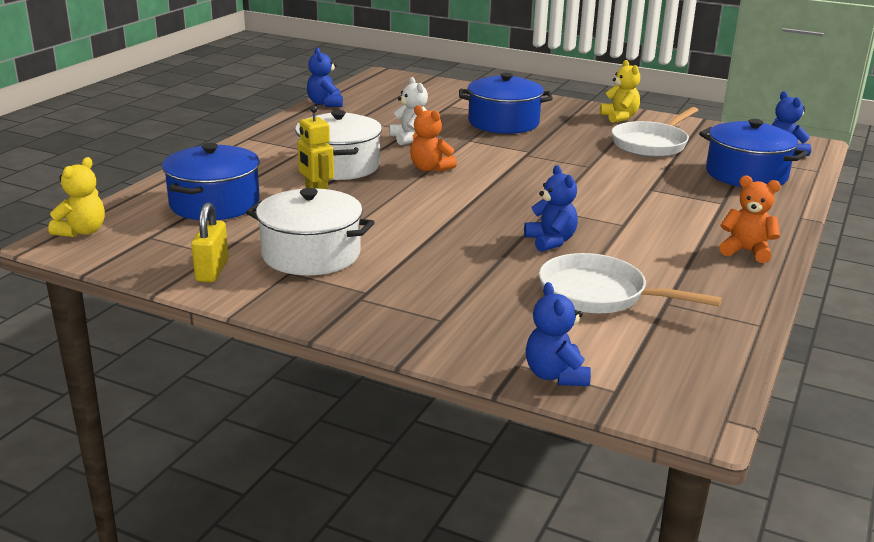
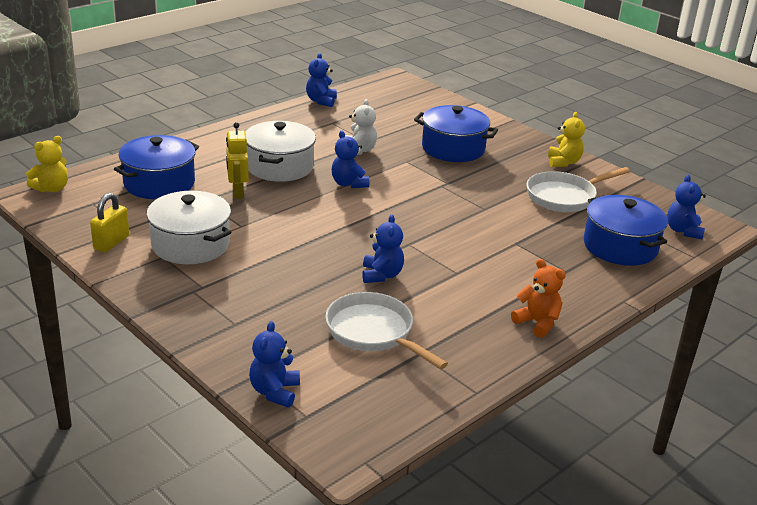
camera: 20 degrees right, 5 degrees up
orange teddy bear [410,105,457,172] -> blue teddy bear [332,130,369,188]

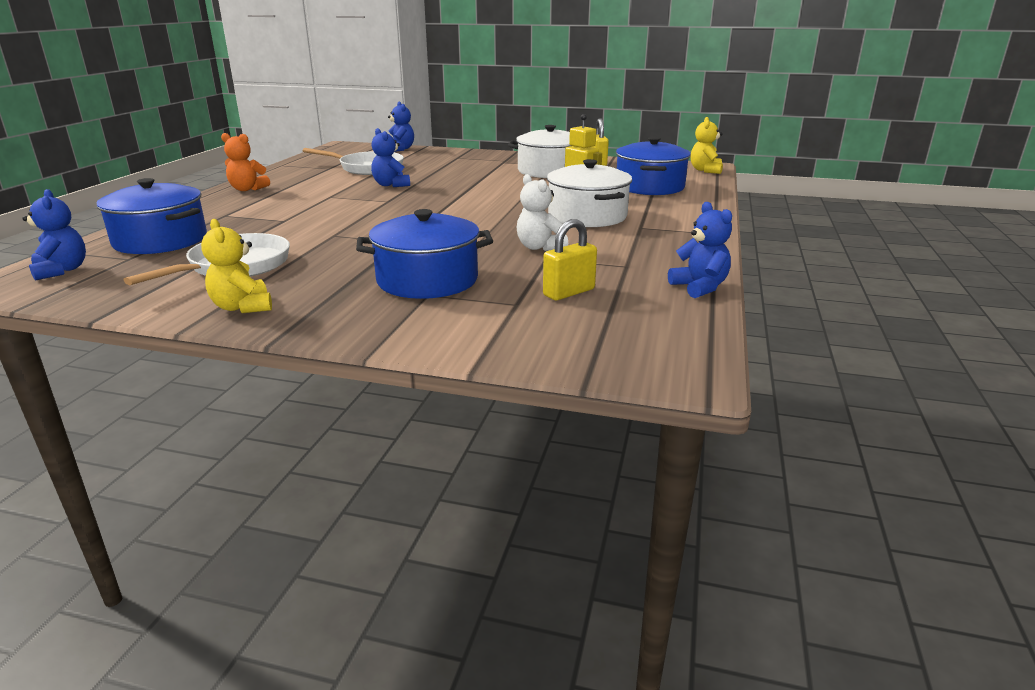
camera: 150 degrees right, 5 degrees down
blue teddy bear [332,130,369,188] -> none
none -> yellow padlock [543,219,597,300]

